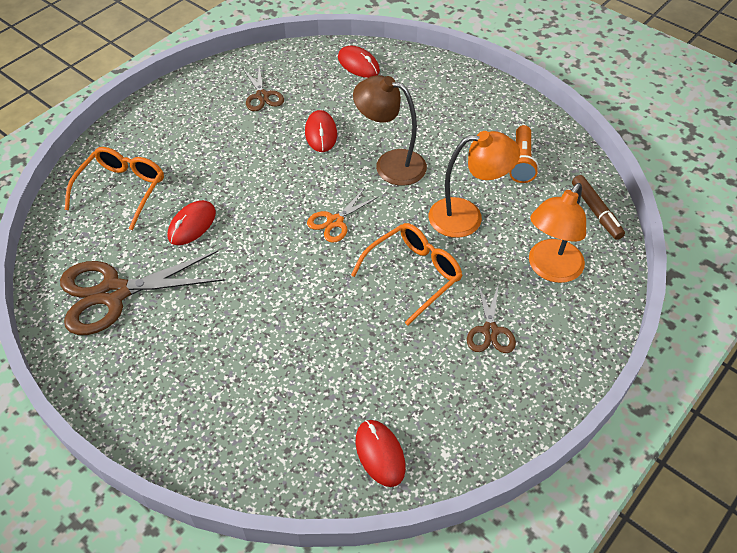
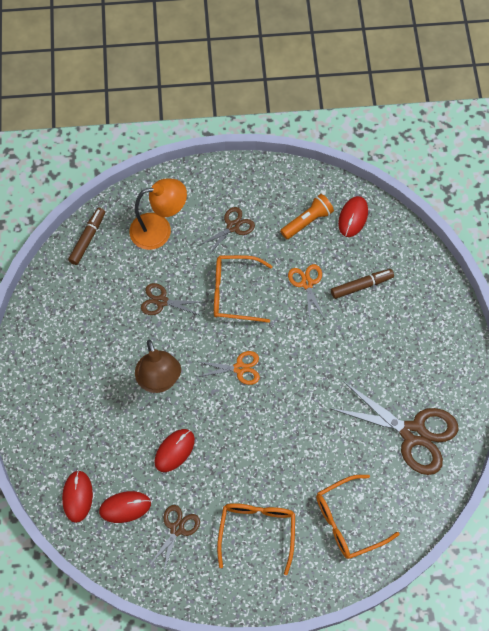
camera: 135 degrees left, 15 degrees up
red mouse [168,200,216,245] -> red mouse moved to [99,491,151,523]
orange lamp [429,131,520,238] -> brown scissors [141,283,201,316]
orange flashlight [509,125,539,183] -> orange flashlight moved to [280,194,334,239]
none -> orange glasses [217,503,295,575]
none -> orange scissors [288,264,325,322]
none -> brown marker [331,269,394,299]

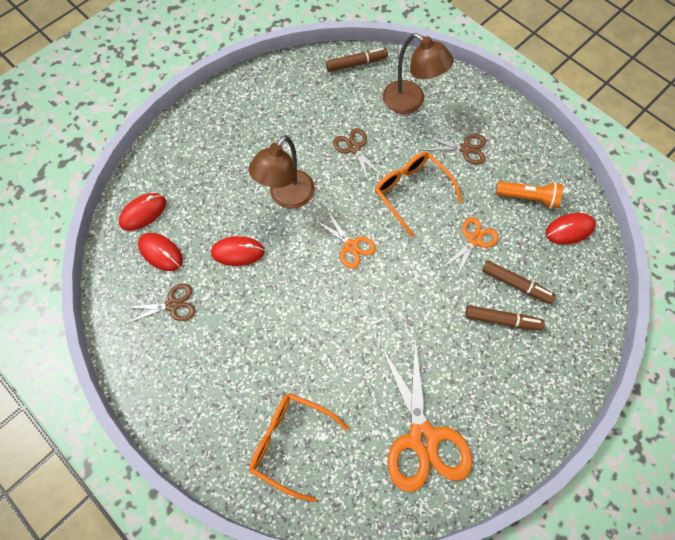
camera: 50 degrees right, 0 degrees up
orange lamp [129,179,187,250] -> brown lamp [383,33,454,114]
orange glasses [217,503,295,575] -> none
brown scissors [330,381,459,475] -> orange scissors [380,340,472,492]
none -> brown marker [465,305,545,330]

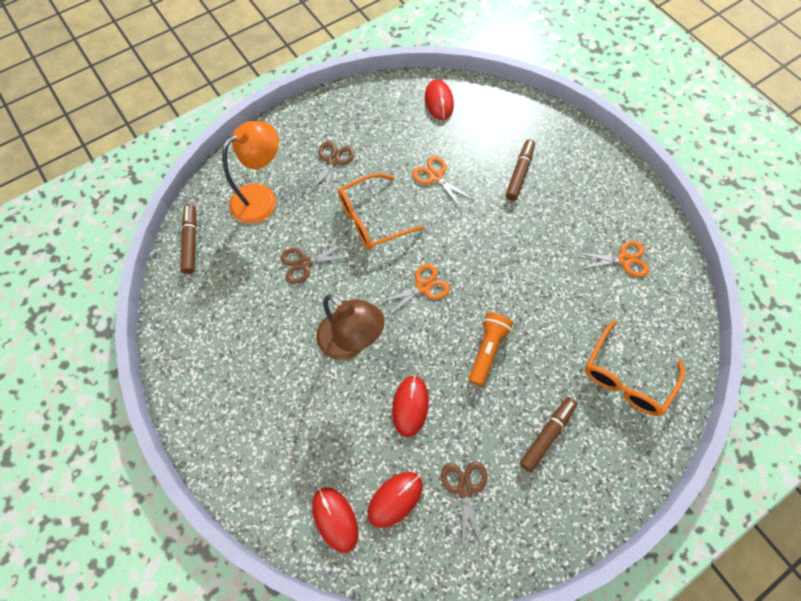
camera: 80 degrees left, 0 degrees up
orange scissors [380,340,472,492] -> orange scissors [577,241,649,277], size x0.52
brown lamp [383,33,454,114] -> orange lamp [222,121,279,224]
brown marker [482,261,556,304] -> brown marker moved to [520,397,578,472]
orange flashlight [496,181,563,209] -> orange flashlight moved to [469,313,513,386]

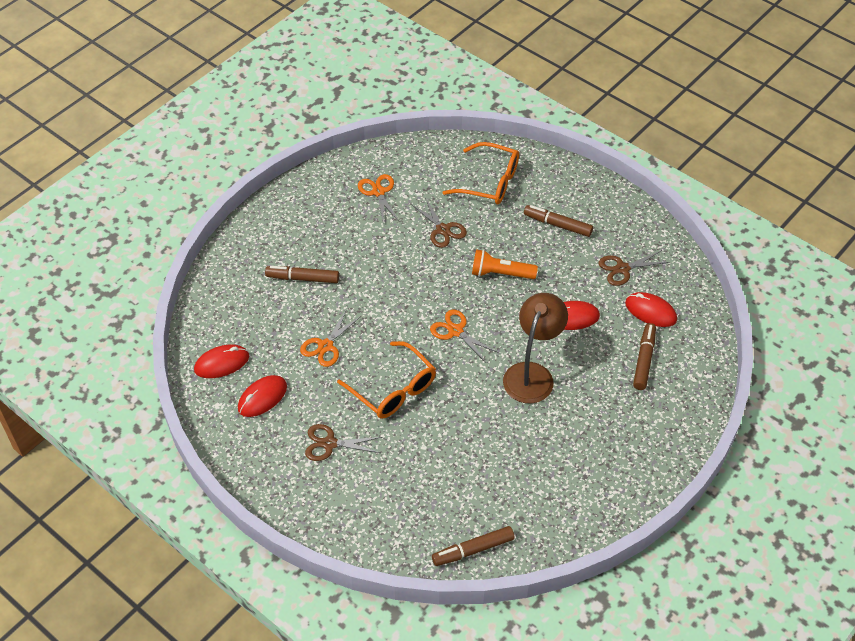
camera: 105 degrees left, 15 degrees down
orange lamp [222,121,279,224] -> none
brown scissors [280,242,354,284] -> brown scissors moved to [411,197,467,248]
red mouse [312,487,358,553] -> red mouse moved to [238,375,287,417]
none -> brown marker [633,323,656,390]

